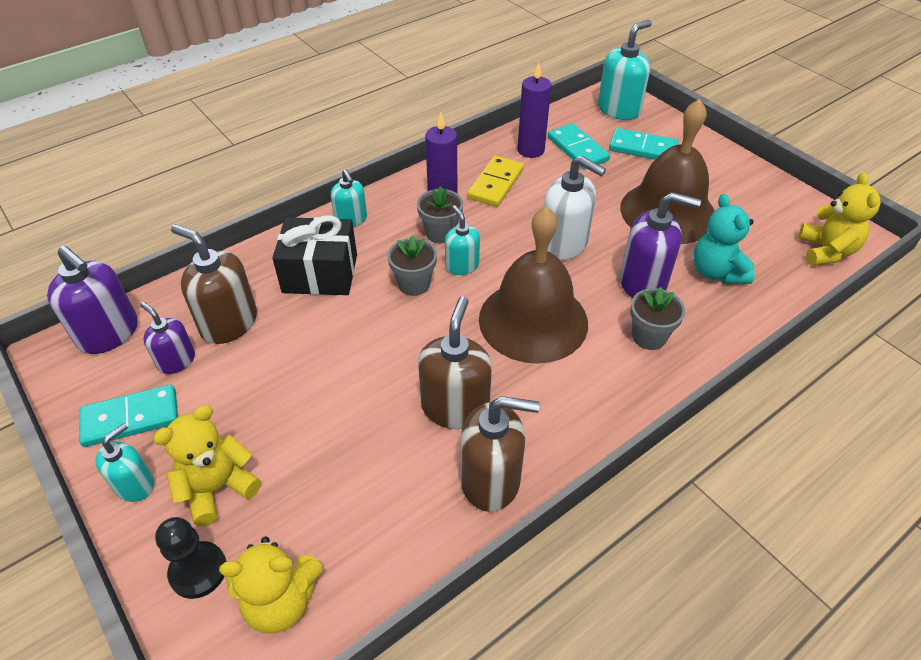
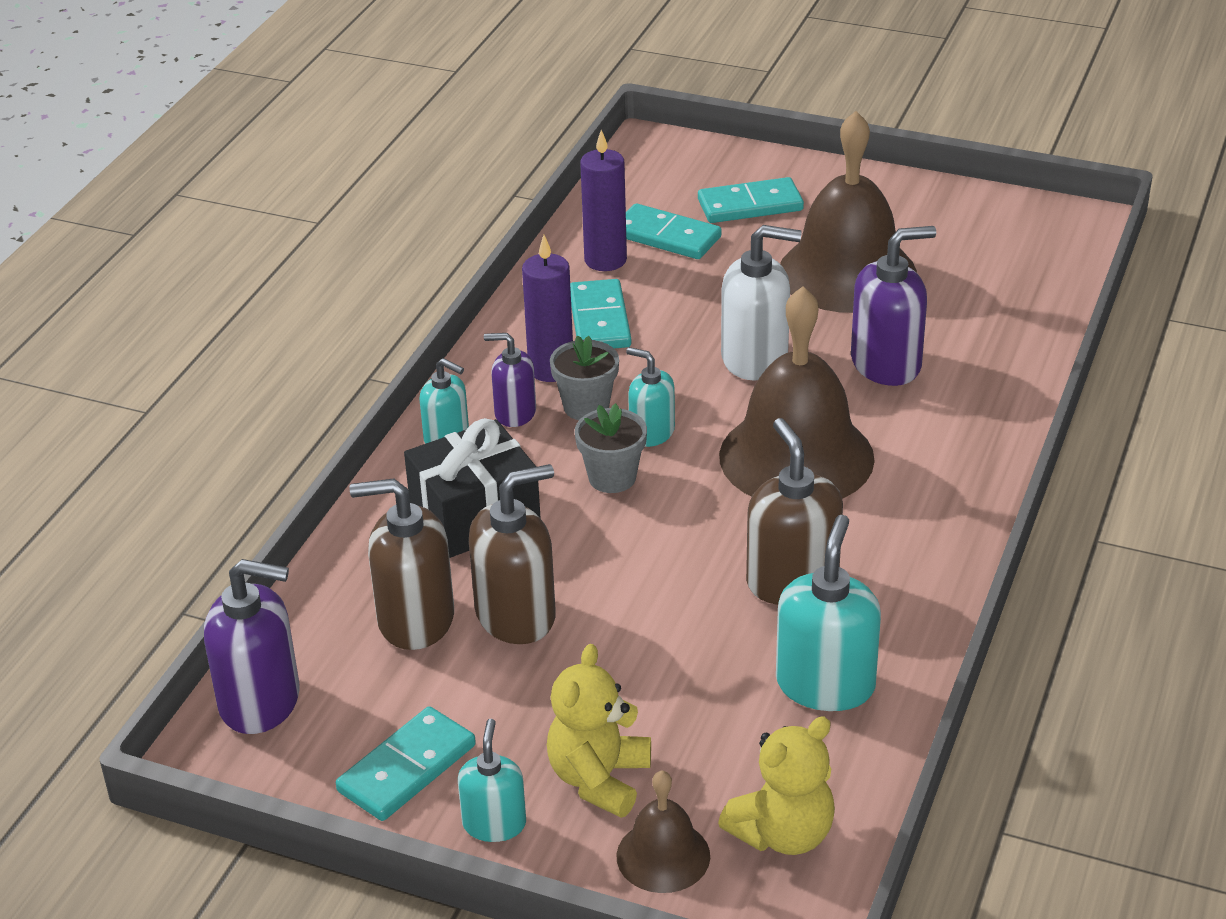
camera: 30 degrees left, 10 degrees down
purple soap dispenser [140,302,195,374] -> purple soap dispenser moved to [484,333,536,427]
black pawn [155,517,227,599] -> brown bell [617,770,710,893]
brown soap dispenser [460,396,540,512] -> brown soap dispenser moved to [469,464,556,644]
yellow domino [467,156,524,207] -> turquoise domino [570,279,631,348]
turquoise soap dispenser [598,20,652,120] -> turquoise soap dispenser moved to [776,515,881,711]
grey flower pot [630,287,685,350] -> none
turquoise teddy bear [694,194,755,284] -> none
yellow teddy bear [798,173,881,266] -> none

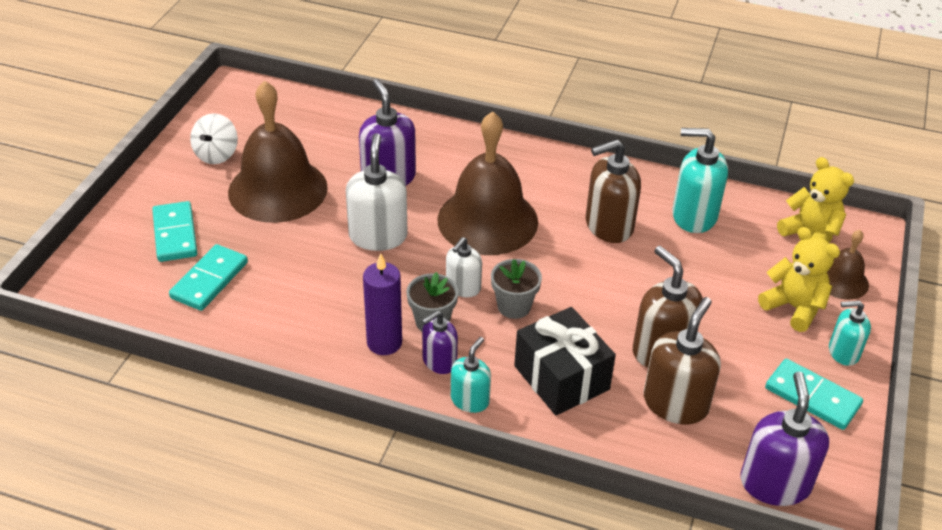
camera: 95 degrees left, 5 degrees up
brown soap dispenser [350,478,454,650] -> brown soap dispenser turned 150 degrees counterclockwise [644,297,721,425]
purple soap dispenser [484,333,536,427] -> purple soap dispenser turned 45 degrees clockwise [422,311,458,374]
yellow teddy bear [547,644,651,818] -> yellow teddy bear turned 150 degrees counterclockwise [758,227,840,332]
turquoise domino [570,279,631,348] -> none
purple candle [580,130,627,271] -> none
turquoise soap dispenser [626,347,675,447] -> white soap dispenser [446,237,482,297]
none -> white spinning top [190,113,238,164]

